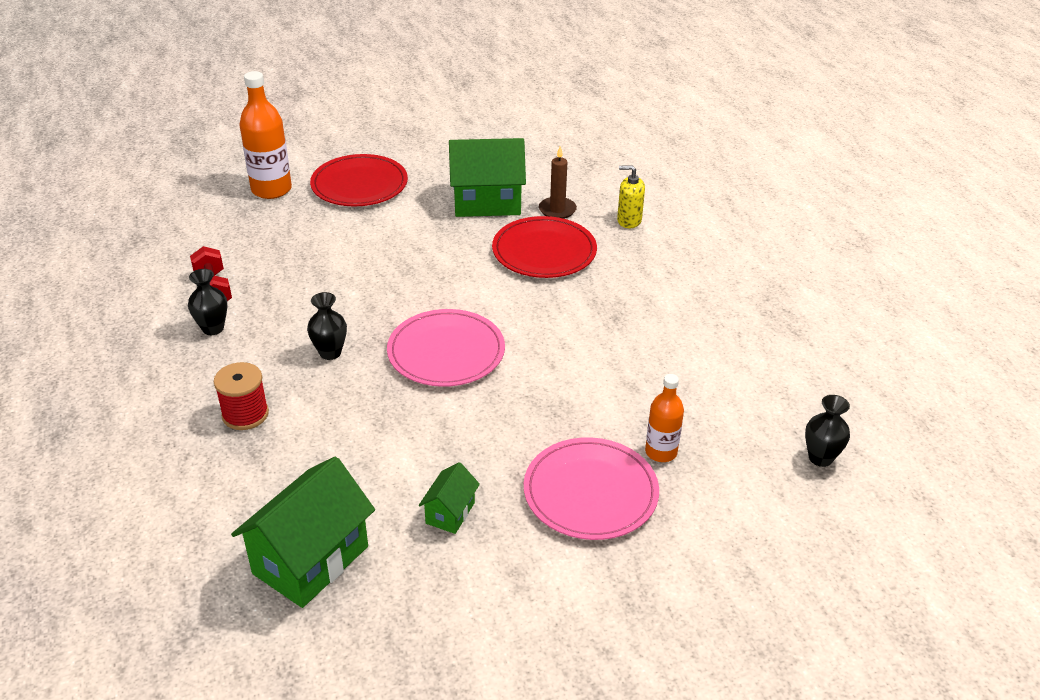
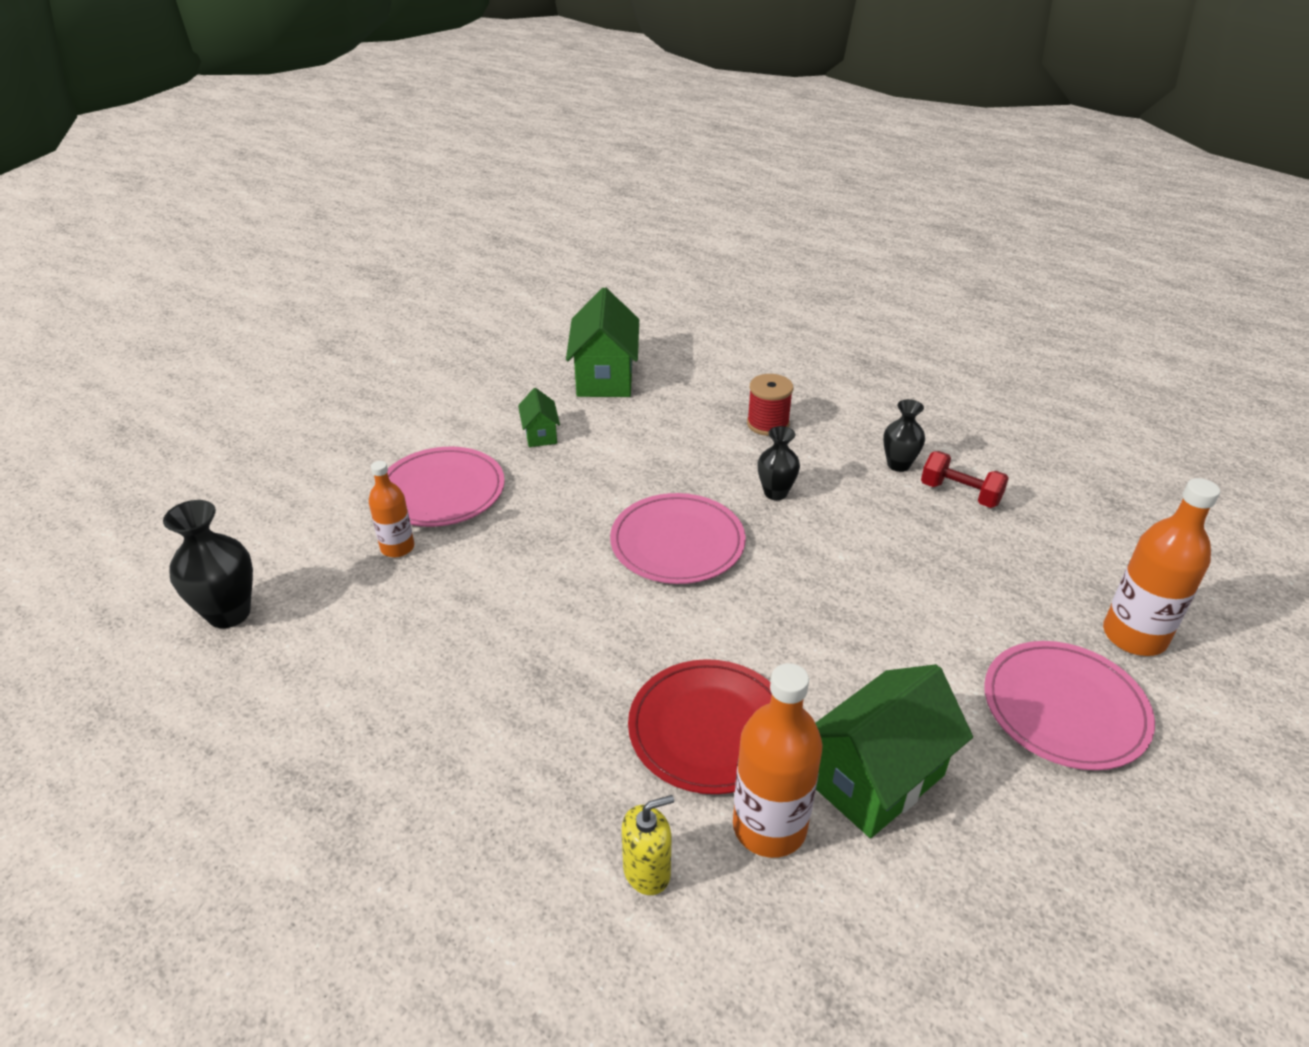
camera: 145 degrees right, 0 degrees up
red plate [310,154,408,206] -> pink plate [984,641,1155,770]
brown candle [539,146,577,219] -> orange bottle [733,663,823,858]
black vase [805,395,850,467] -> black vase [163,500,253,628], size x1.54

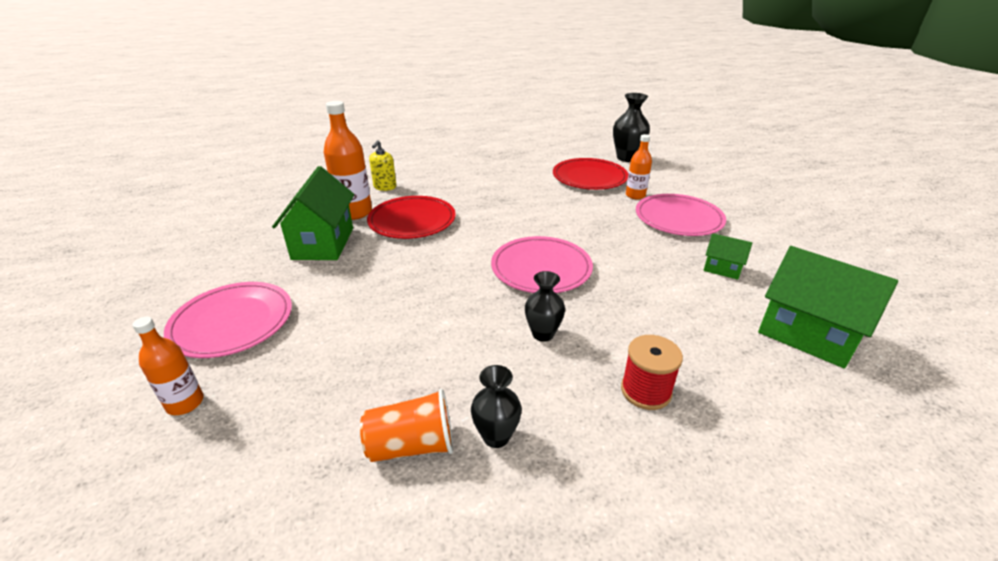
camera: 130 degrees right, 5 degrees down
red dumbbell [921,451,1009,508] -> orange cup [360,389,453,462]
orange bottle [1103,478,1220,656] -> orange bottle [132,317,204,415], size x0.60
none -> red plate [553,158,628,190]

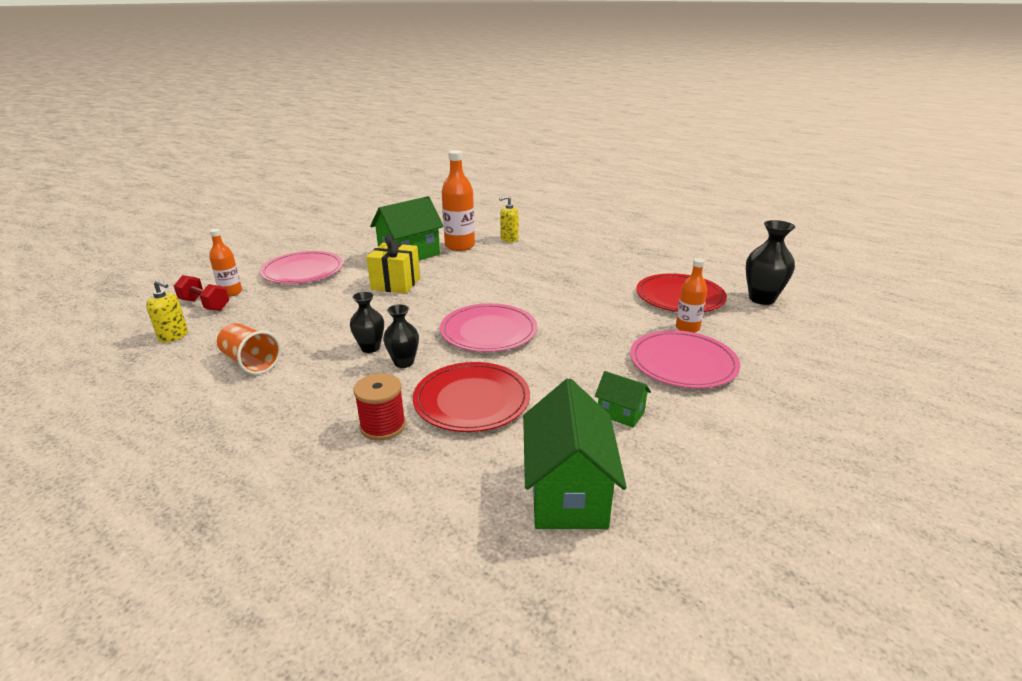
camera: 50 degrees right, 5 degrees down
red plate [367,196,456,239] -> red plate moved to [413,362,530,432]
black vase [471,365,522,448] -> black vase moved to [350,291,384,353]
green house [704,233,752,280] -> green house turned 45 degrees counterclockwise [595,371,651,428]
none -> yellow soap dispenser [146,280,188,343]
none -> red dumbbell [174,275,229,311]
none -> yellow gift [366,234,420,294]

